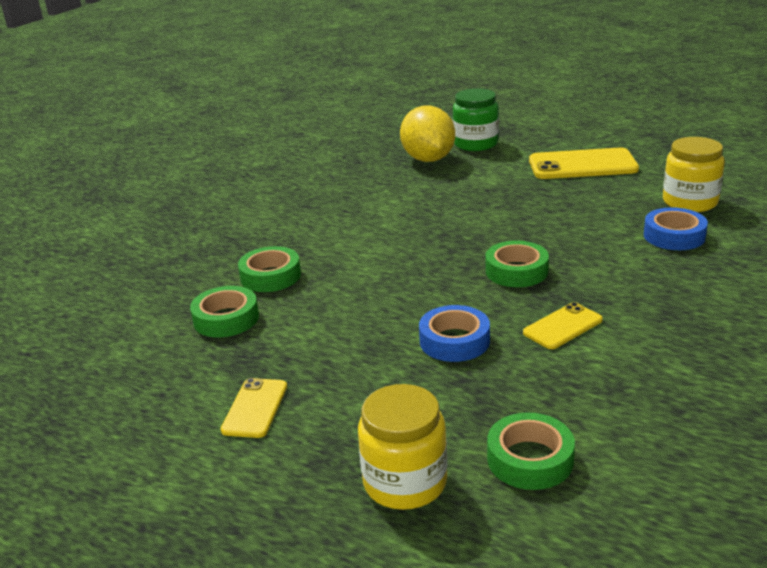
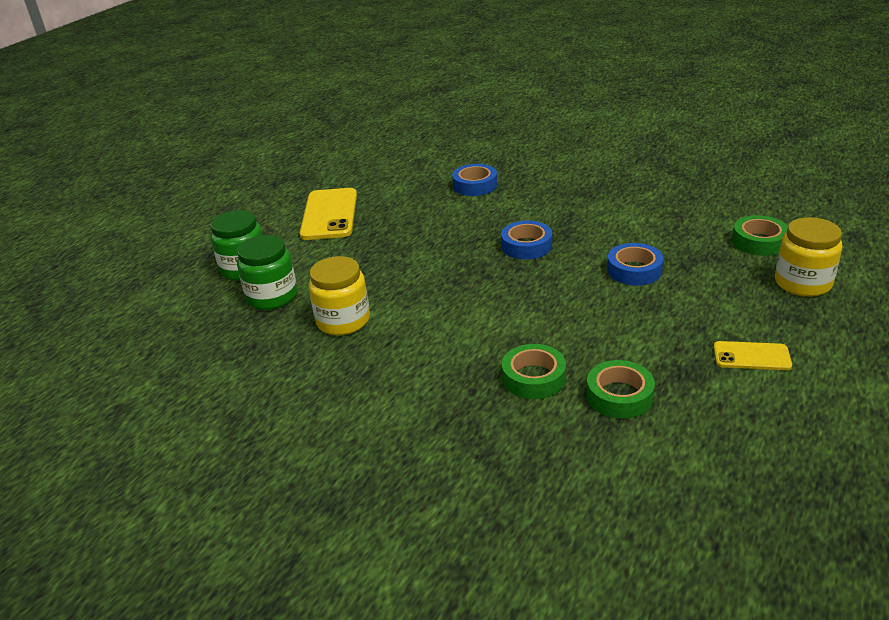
camera: 90 degrees left, 5 degrees up
yellow lemon [400,106,455,162] -> green jar [237,235,297,310]
green tape [486,241,549,287] -> blue tape [501,220,552,260]
yellow phone [523,302,603,349] -> none
yellow jar [663,137,725,212] -> yellow jar moved to [309,256,370,336]

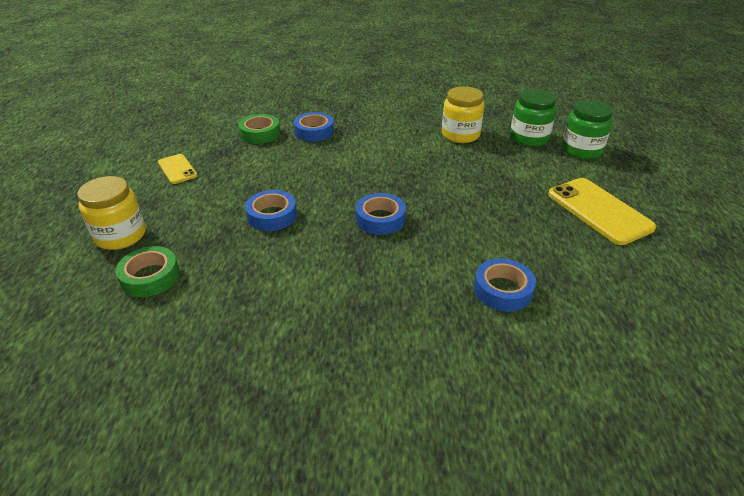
camera: 150 degrees right, 5 degrees up
green tape [502,344,566,399] -> blue tape [294,112,334,142]
yellow phone [714,341,792,370] -> yellow phone turned 75 degrees clockwise [158,154,197,184]

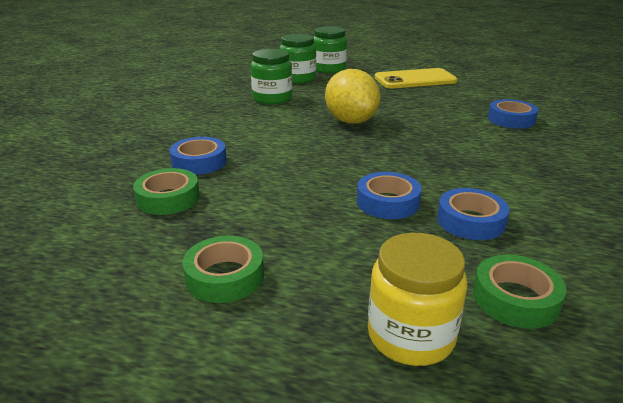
camera: 75 degrees left, 10 degrees down
yellow phone [158,154,197,184] -> green tape [183,236,264,303]
blue tape [356,193,406,235] -> blue tape moved to [437,188,510,240]
yellow jar [442,86,484,143] -> green jar [251,49,292,104]
none -> yellow lemon [325,69,380,124]

